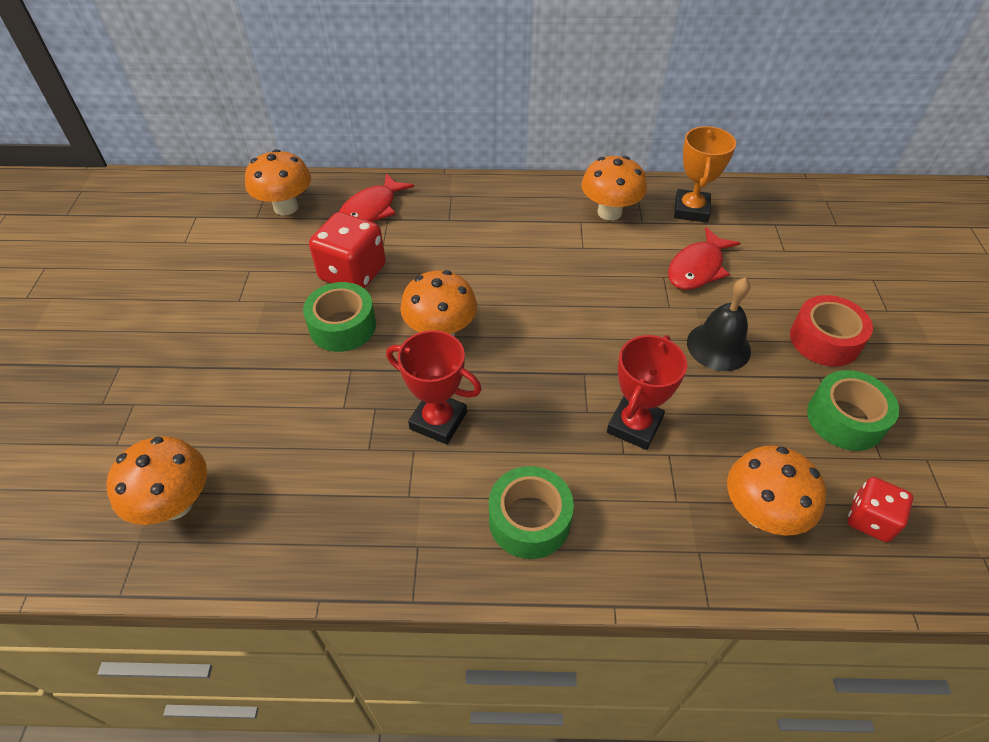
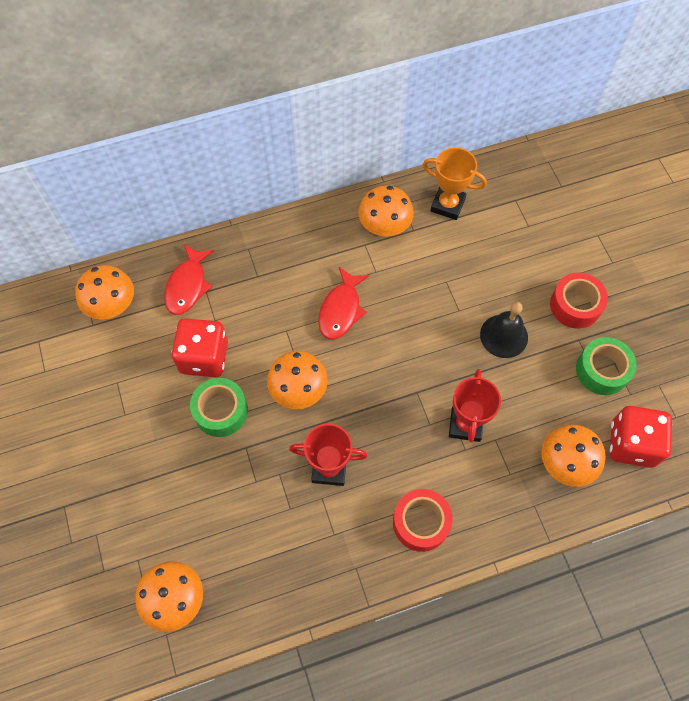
camera: 20 degrees left, 15 degrees up
green tape [489,466,574,559] -> red tape [393,489,453,552]
red fish [668,227,740,290] -> red fish moved to [318,267,369,339]
orange trophy [674,126,736,222] -> orange trophy turned 60 degrees counterclockwise [423,147,487,220]
red dice [848,477,913,542] -> red dice [610,406,672,468], size x1.66

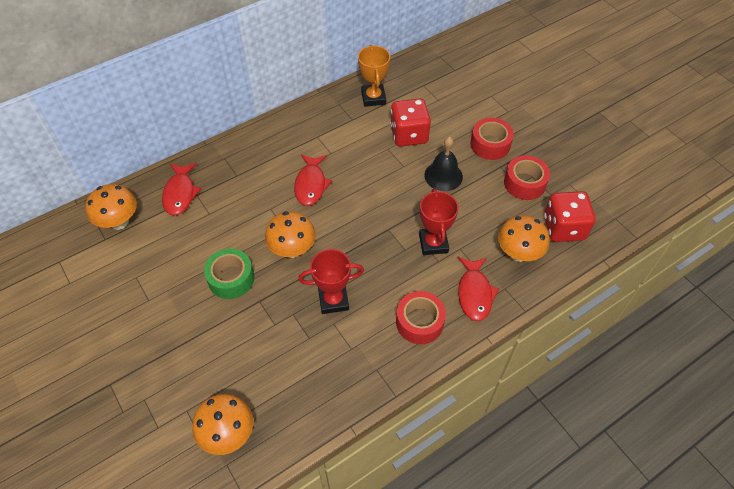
camera: 15 degrees left, 10 degrees down
red dice [171,318,228,377] -> red dice moved to [390,98,431,147]
orange mushroom [358,186,414,237] -> none
orange trophy [423,147,487,220] -> orange trophy turned 75 degrees clockwise [358,45,390,107]
green tape [576,337,637,395] -> red tape [504,155,550,200]
none -> red fish [458,257,499,321]

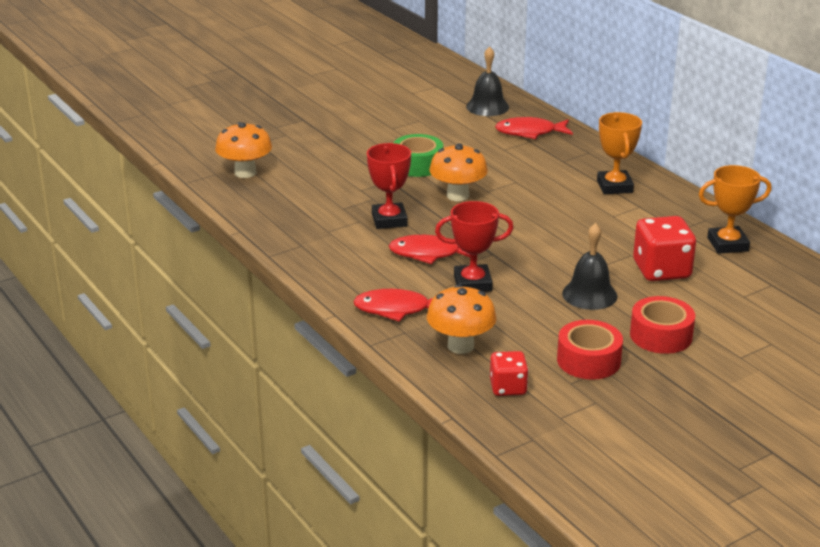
camera: 90 degrees right, 25 degrees down
orange mushroom [85,184,137,230] -> black bell [466,46,509,116]
red fish [294,154,332,206] -> red fish moved to [389,235,470,264]
red tape [396,291,446,344] -> none
red dice [544,191,596,242] -> red dice [490,351,528,396], size x0.60
none -> orange trophy [597,112,642,194]

